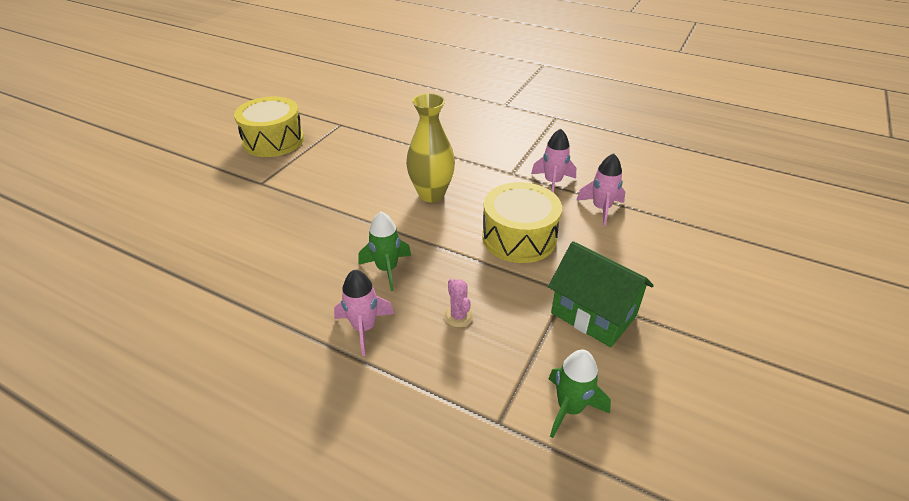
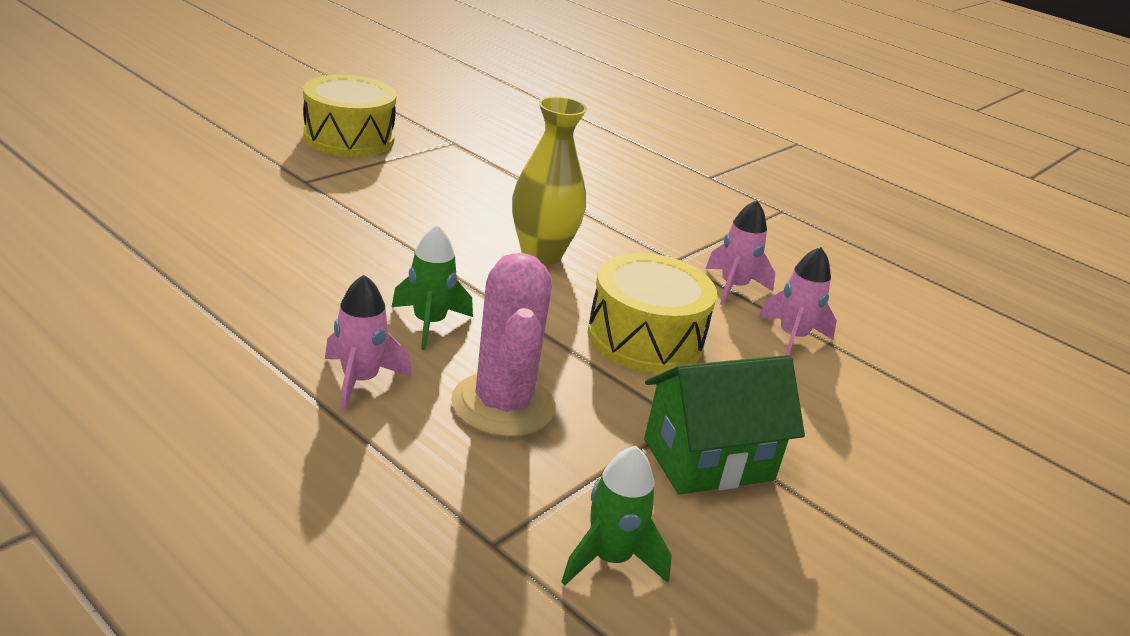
camera: 10 degrees right, 10 degrees down
pink cactus [444,278,474,327] -> pink cactus [451,253,555,437], size x2.26
green house [548,241,654,348] -> green house turned 75 degrees counterclockwise [644,355,805,495]

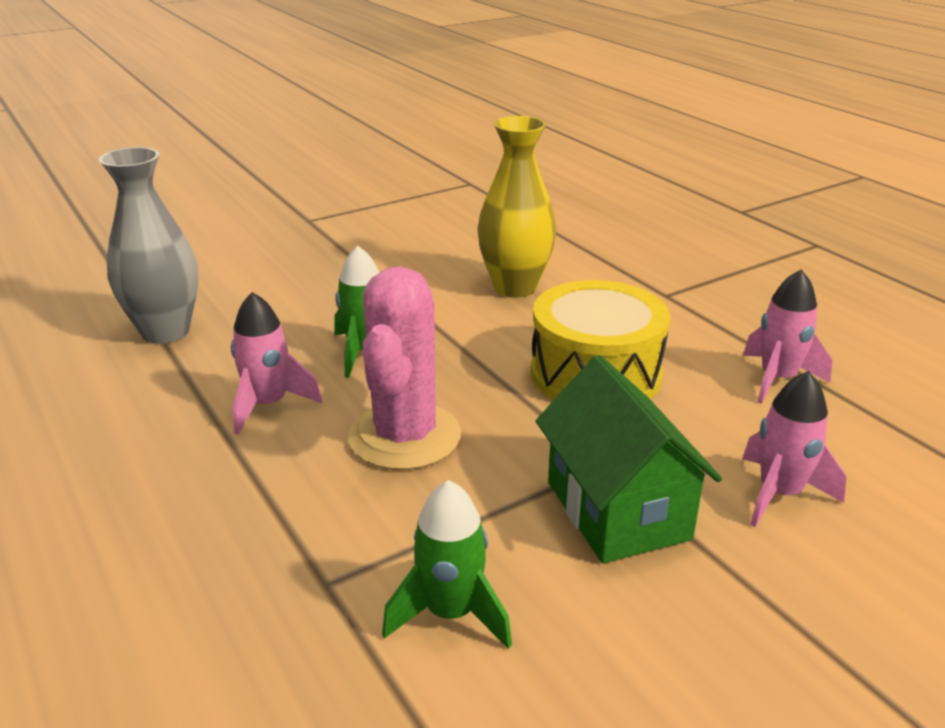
camera: 20 degrees right, 0 degrees up
yellow drum [303,75,397,157] -> none
green house [644,355,805,495] -> green house turned 75 degrees clockwise [536,355,722,563]
pink rocket [705,200,775,305] -> pink rocket moved to [742,371,847,527]
none -> grey vase [99,147,198,344]

